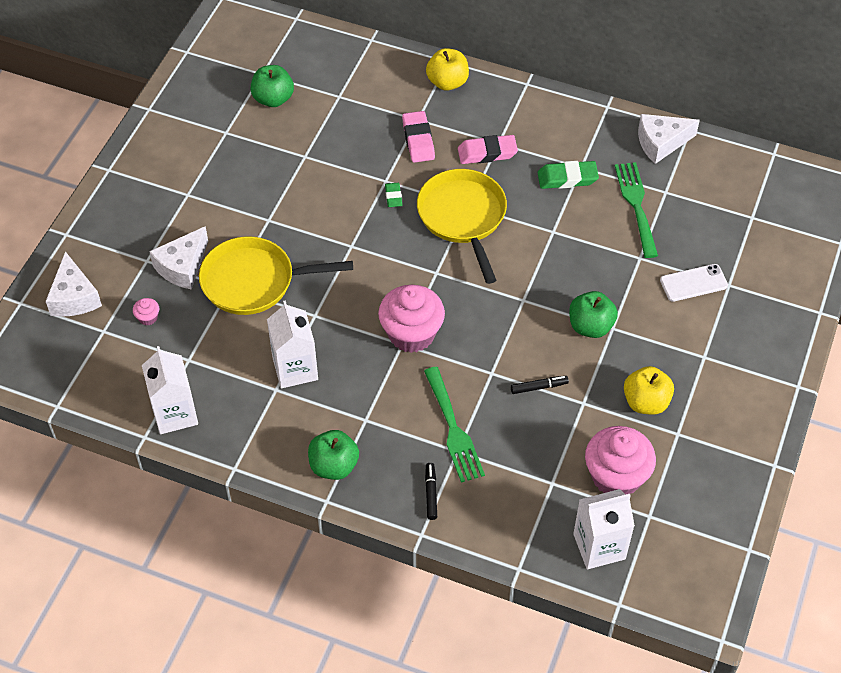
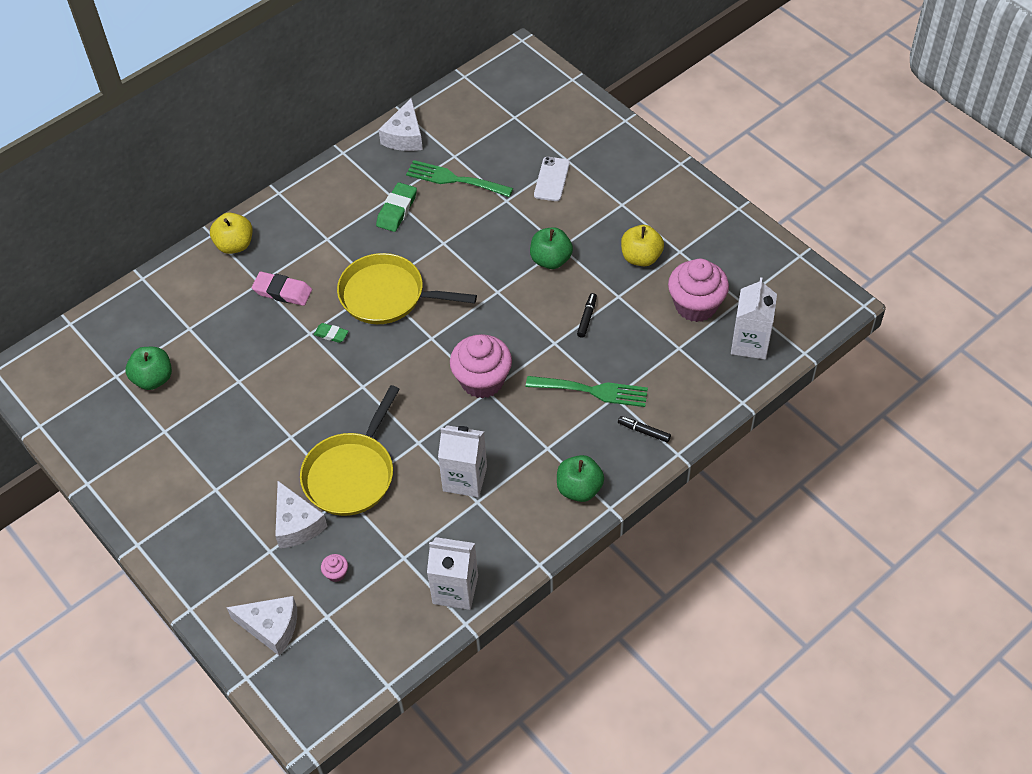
camera: 60 degrees left, 0 degrees up
pink eraser [458,135,518,164] -> none

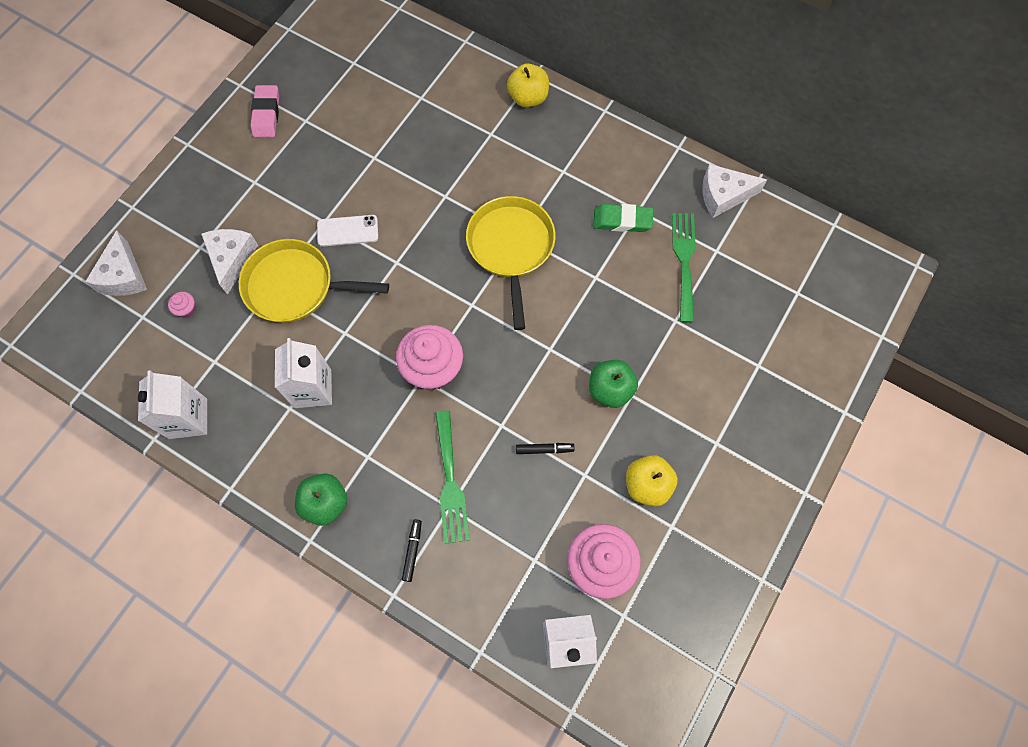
camera: 70 degrees right, 15 degrees up
green apple [126,347,172,390] -> none
pink eraser [252,272,312,306] -> pink eraser moved to [251,85,279,137]
white cheese [275,481,328,548] -> white cheese turned 135 degrees clockwise [201,229,258,295]
green eraser [314,323,348,343] -> none
white phone [534,157,570,201] -> white phone moved to [317,215,378,247]

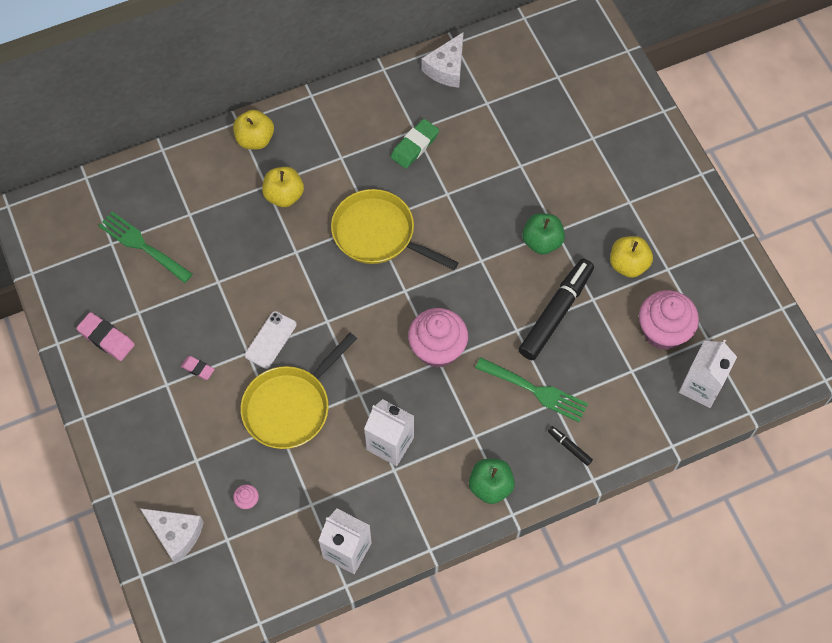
camera: 55 degrees left, 5 degrees down
white cheese [201,229,258,295] -> none
black marker [516,443,575,454] -> black marker [518,259,594,360], size x2.36
green fork [672,213,696,323] -> green fork moved to [98,212,193,283]
none -> pink eraser [181,356,215,380]
none -> yellow apple [262,167,304,207]

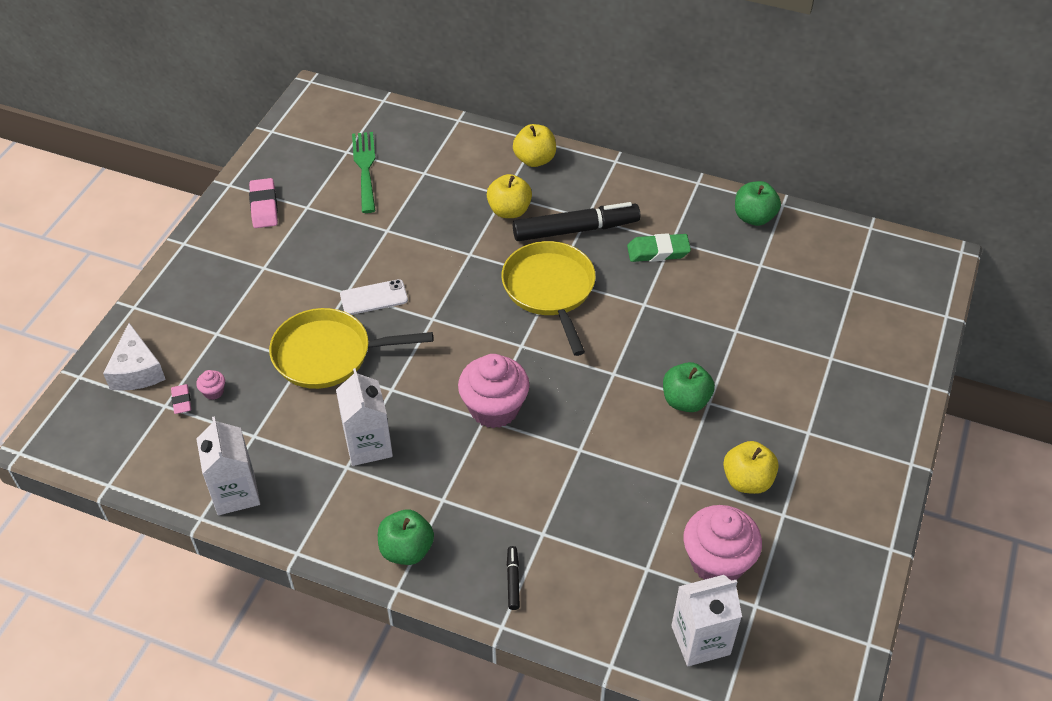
camera: 45 degrees right, 15 degrees down
pink eraser [181,356,215,380] -> pink eraser moved to [171,384,191,414]
white cheese [422,32,464,88] -> green apple [735,181,781,226]
green fork [475,357,588,422] -> none
black marker [518,259,594,360] -> black marker moved to [513,202,640,241]

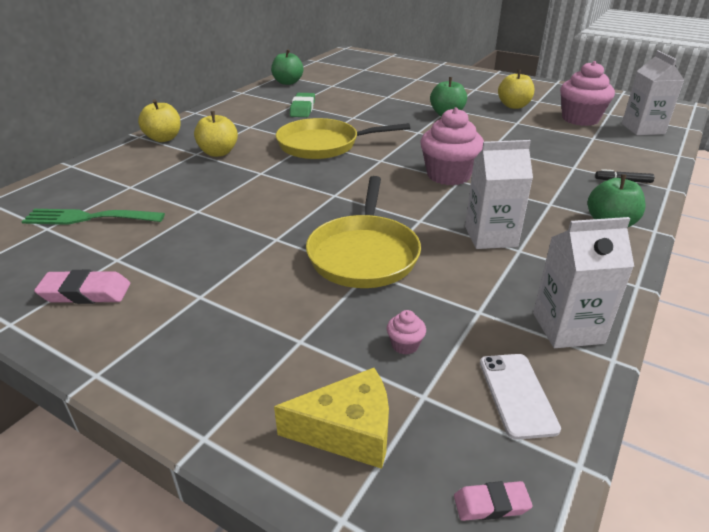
camera: 80 degrees left, 15 degrees down
white cheese [103,323,166,391] -> yellow cheese [274,368,389,469]
pink eraser [171,384,191,414] -> pink eraser moved to [454,481,533,521]
white phone [340,279,408,315] -> white phone moved to [480,354,561,440]
black marker [513,202,640,241] -> none

